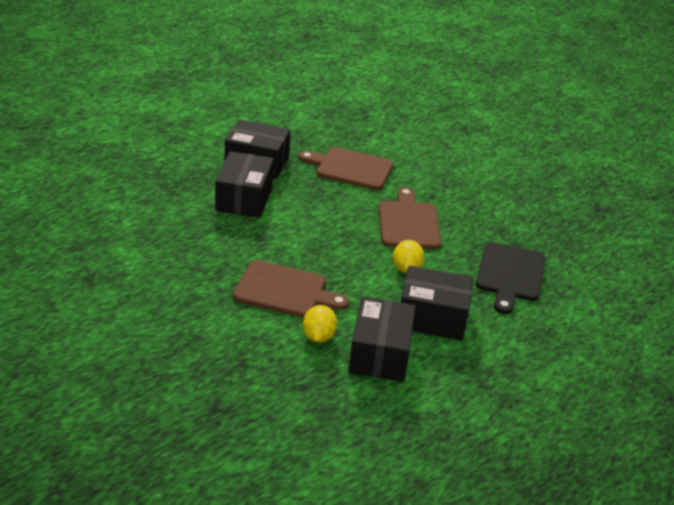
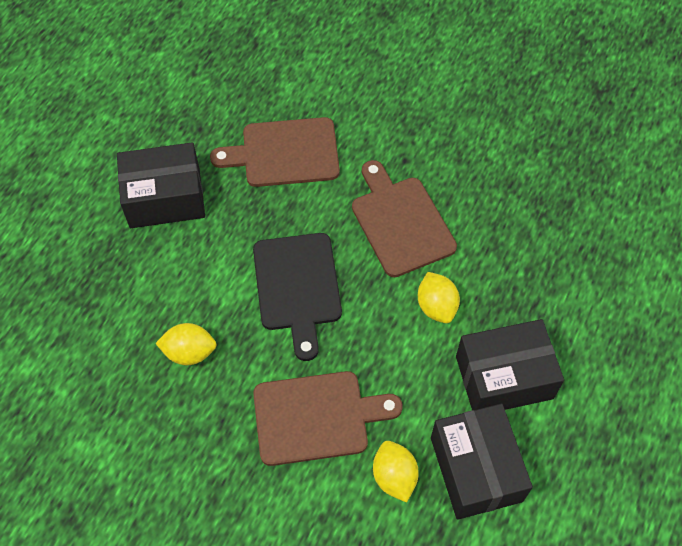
camera: 20 degrees left, 25 degrees up
black box [215,151,274,218] -> none
black cutting board [476,242,545,314] -> black cutting board moved to [253,233,342,361]
none -> yellow lemon [155,323,217,365]

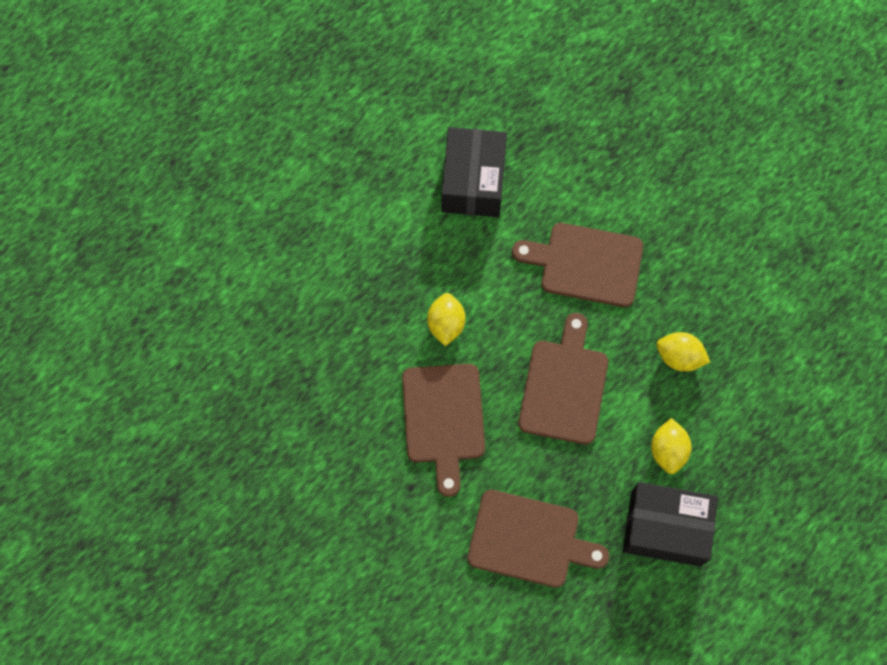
camera: 160 degrees left, 10 degrees up
black cutting board [253,233,342,361] -> brown cutting board [518,313,608,445]
yellow lemon [373,441,419,503] -> yellow lemon moved to [651,418,692,474]
black box [456,319,564,410] -> none

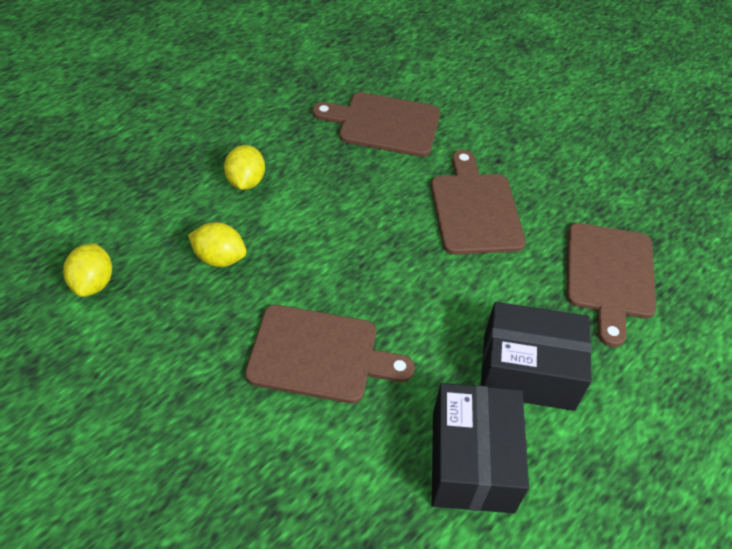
camera: 175 degrees right, 20 degrees down
yellow lemon [427,293,466,346] -> yellow lemon moved to [63,243,112,297]
brown cutting board [518,313,608,445] -> brown cutting board moved to [567,223,657,347]
black box [623,482,718,566] -> black box moved to [481,302,592,411]

